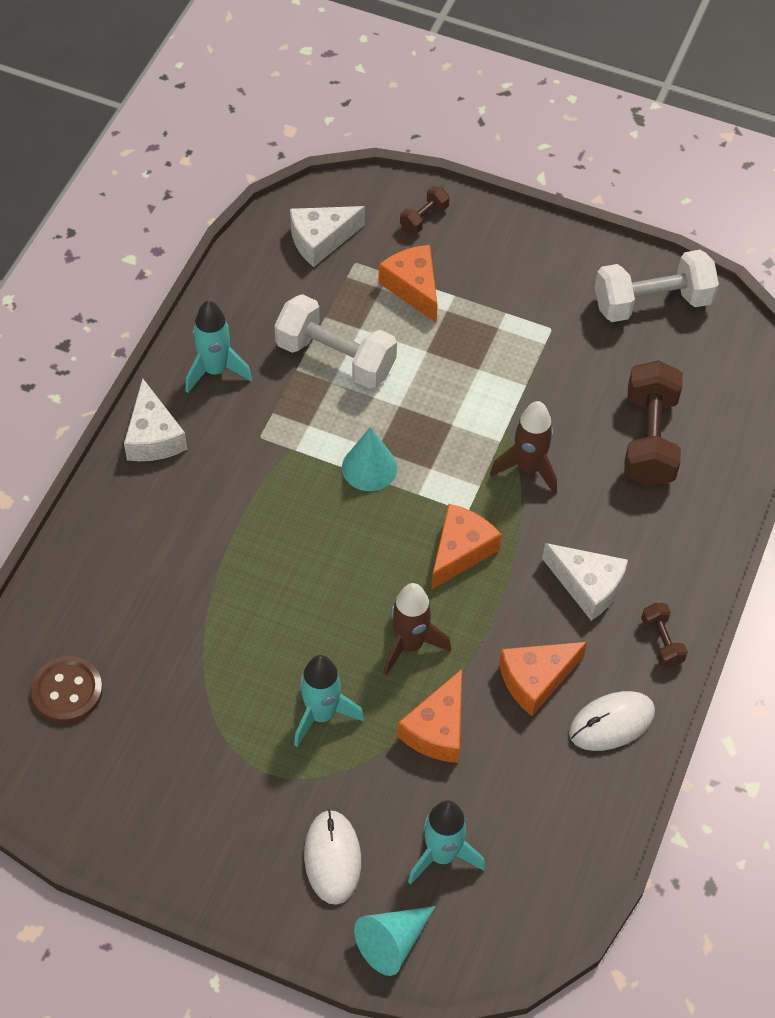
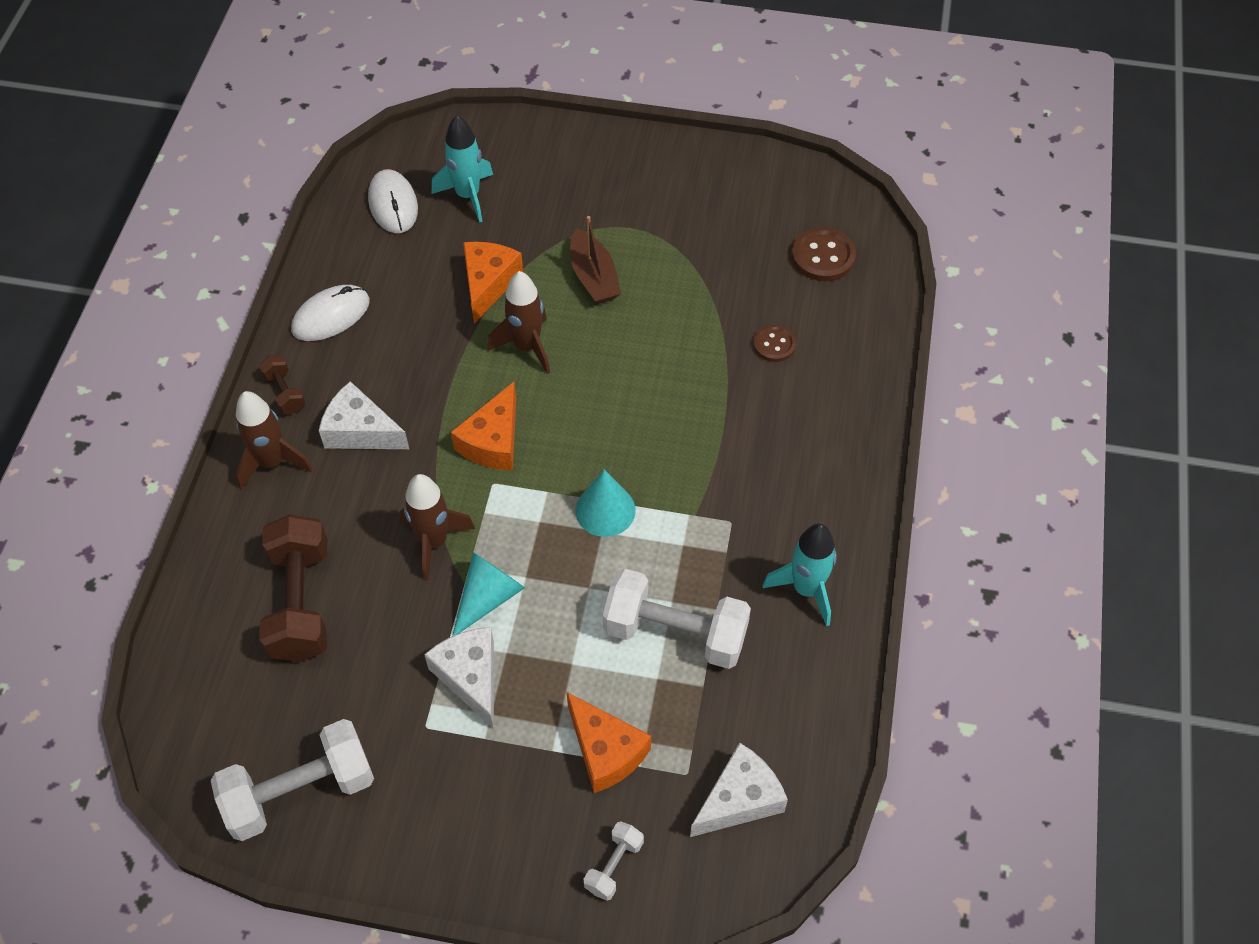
camera: 170 degrees right, 0 degrees up
white cheese [124,378,187,461] -> white cheese moved to [424,627,494,729]
turquoise rocket [294,655,364,747] -> brown boat [570,216,621,304]
white mouse [304,809,361,905] -> white mouse moved to [368,169,418,233]
turquoise cone [354,906,436,976] -> turquoise cone moved to [452,552,525,636]
brown dumbbell [400,186,450,234] -> white dumbbell [584,821,644,901]
orange cheese [499,642,587,716] -> none
none -> brown rocket [236,391,313,489]
none -> brown button [753,325,796,362]

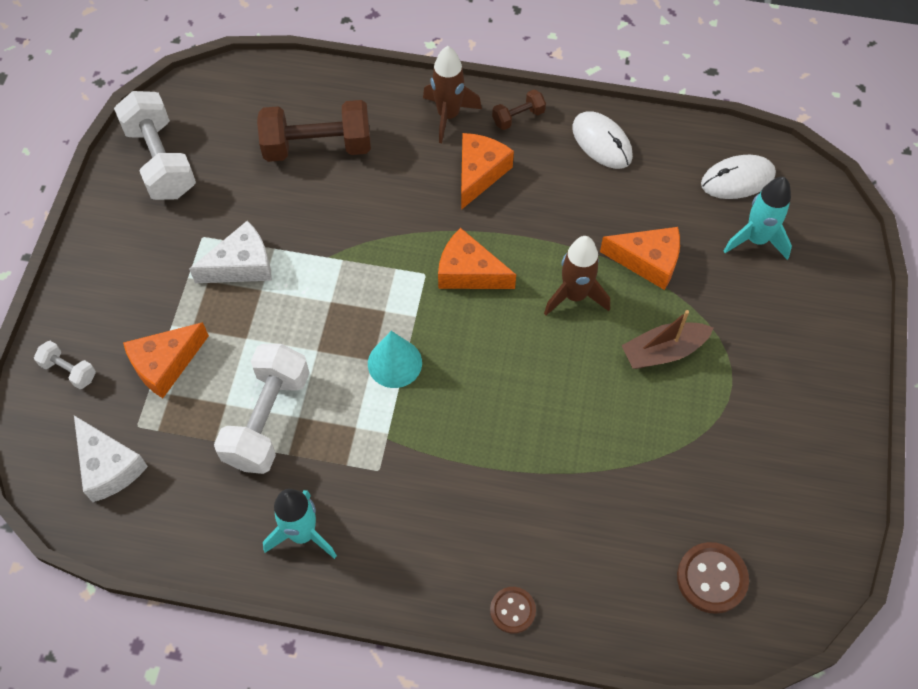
camera: 90 degrees right, 5 degrees up
white cheese [319,381,409,449] -> orange cheese [461,133,514,210]
brown rocket [400,474,475,581] -> none
turquoise cone [452,552,525,636] -> none
brown button [753,325,796,362] -> brown button moved to [490,587,536,634]

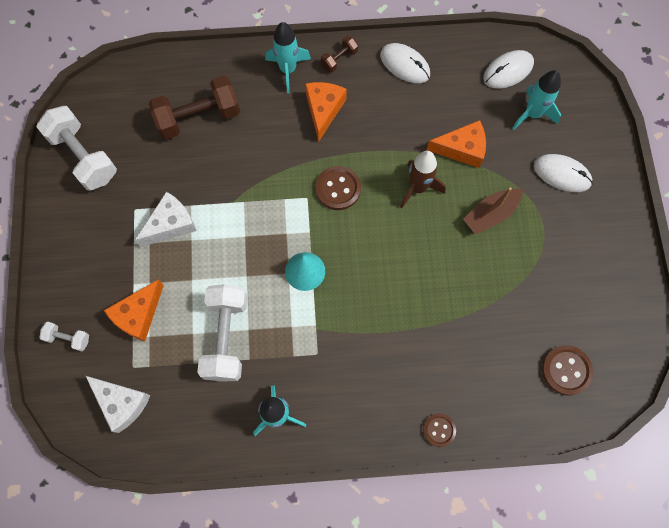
camera: 15 degrees left, 10 degrees up
brown rocket [423,46,482,143] -> turquoise rocket [265,22,311,93]
orange cheese [438,228,516,289] -> brown button [315,166,361,210]
none -> white mouse [534,154,593,192]

